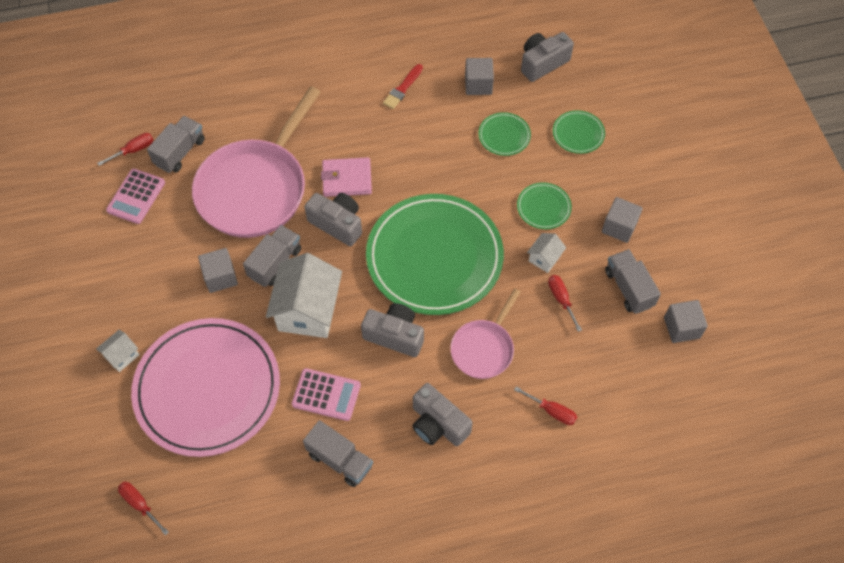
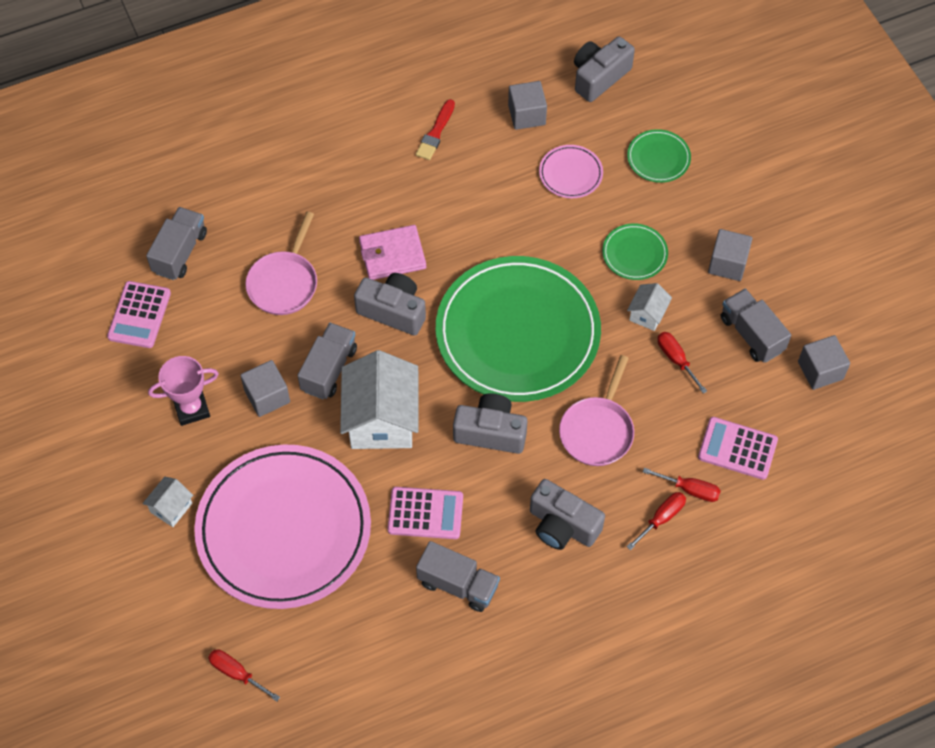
camera: 10 degrees left, 0 degrees up
red screwdriver [97,133,153,166] -> red screwdriver moved to [627,492,686,550]
pink pan [192,86,320,238] -> pink pan [245,212,317,315], size x0.52
green plate [478,112,531,156] -> pink plate [539,145,603,198]
none -> pink trophy [148,356,219,426]
none -> pink calculator [698,417,778,480]

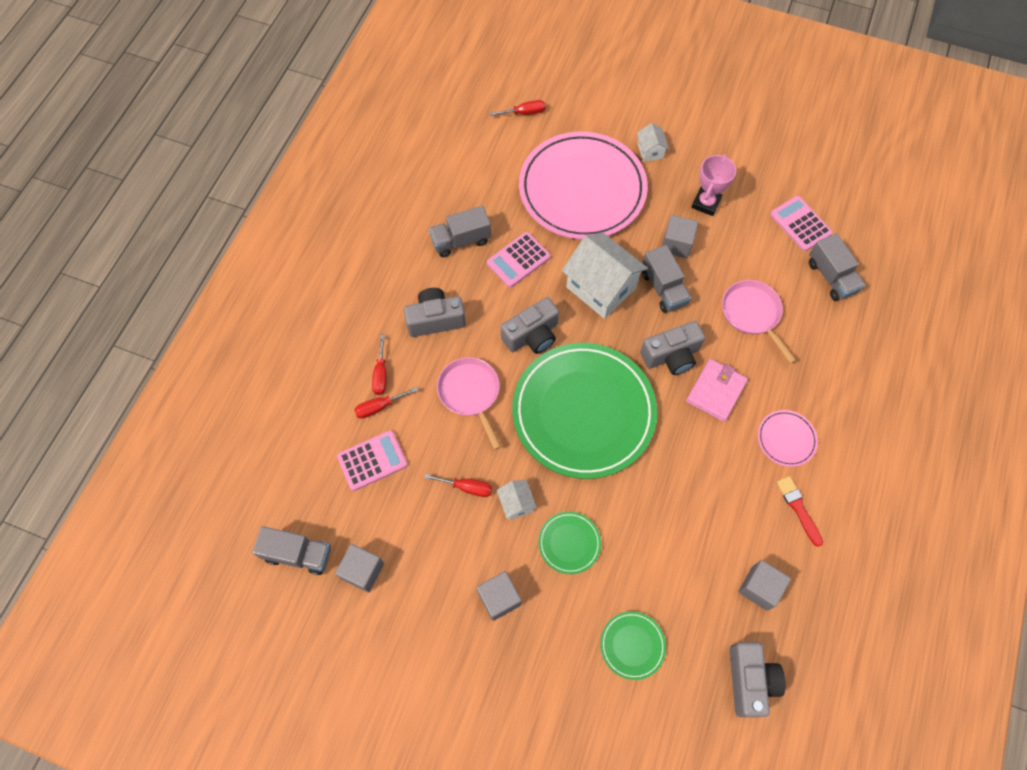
camera: 135 degrees right, 5 degrees up
pink plate [539,145,603,198] -> pink plate moved to [758,410,818,467]
grey truck [721,289,791,362] -> grey truck moved to [252,526,331,575]

